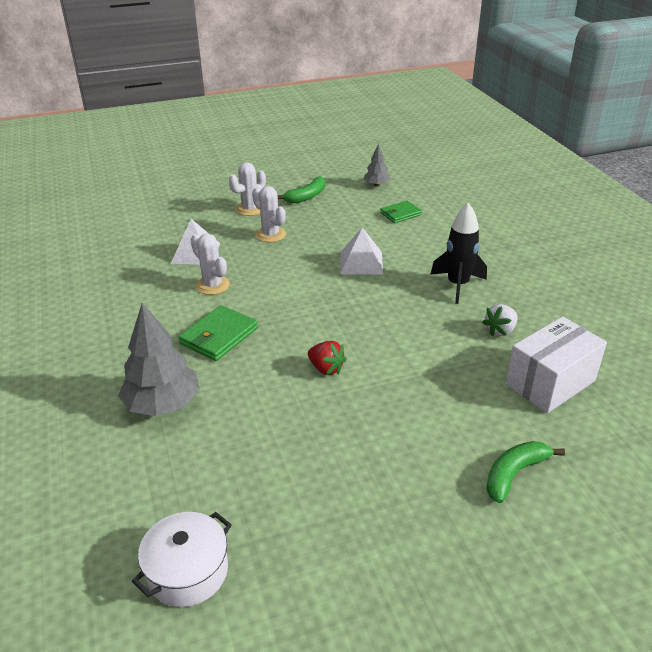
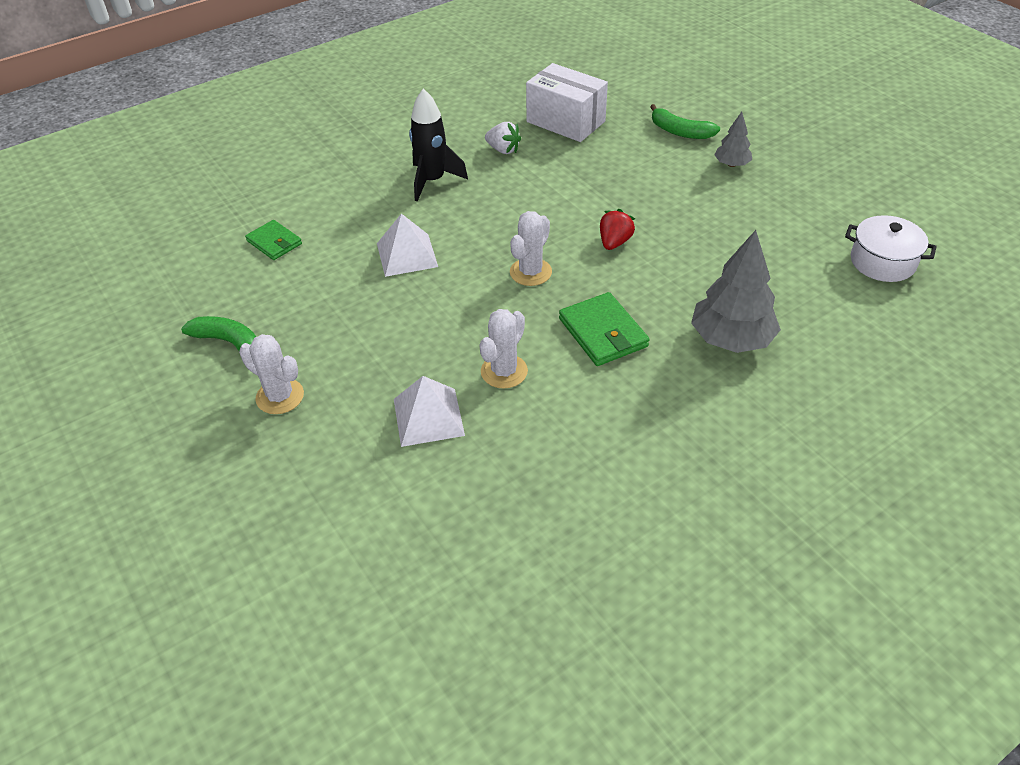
camera: 105 degrees left, 10 degrees up
green wallet [178,305,258,361] -> green wallet turned 45 degrees clockwise [559,292,649,366]
white cactus [252,186,286,242] -> white cactus moved to [510,211,552,286]
grey tree [364,144,391,187] -> grey tree moved to [714,112,752,167]

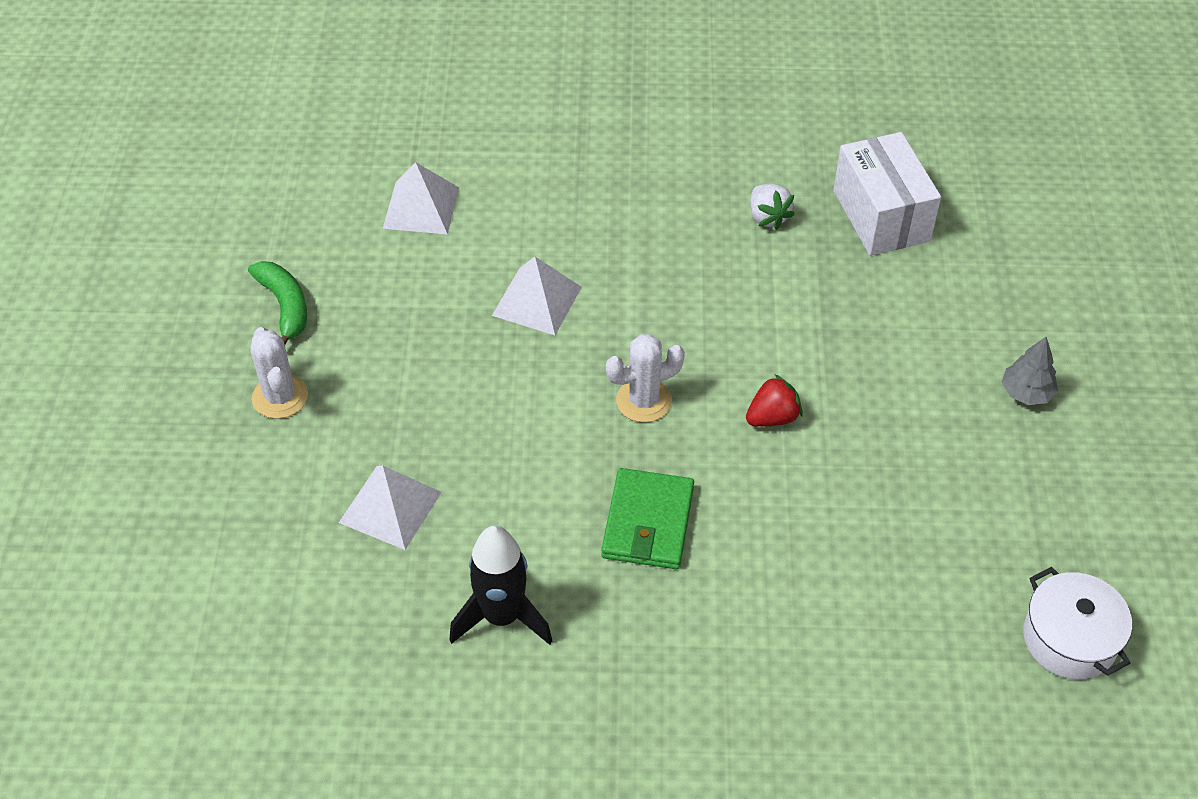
camera: 35 degrees right, 5 degrees up
green wallet [245,220,302,260] -> white pyramid [383,162,459,234]
black rocket [409,89,468,201] -> black rocket moved to [449,525,552,645]
white cactus [479,309,528,389] -> none
green banana [650,104,720,139] -> none
grey tree [691,230,781,353] -> none

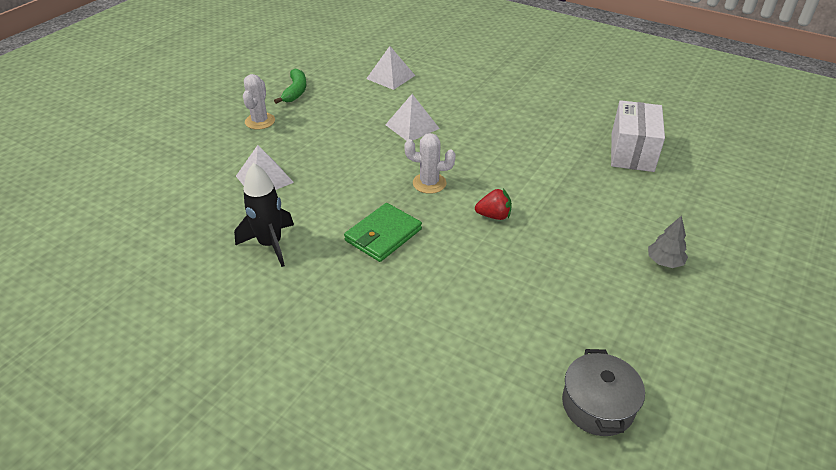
camera: 30 degrees right, 10 degrees down
white strawberry [750,184,795,230] -> none
white pot [1023,567,1132,679] -> grey pot [562,349,645,436]

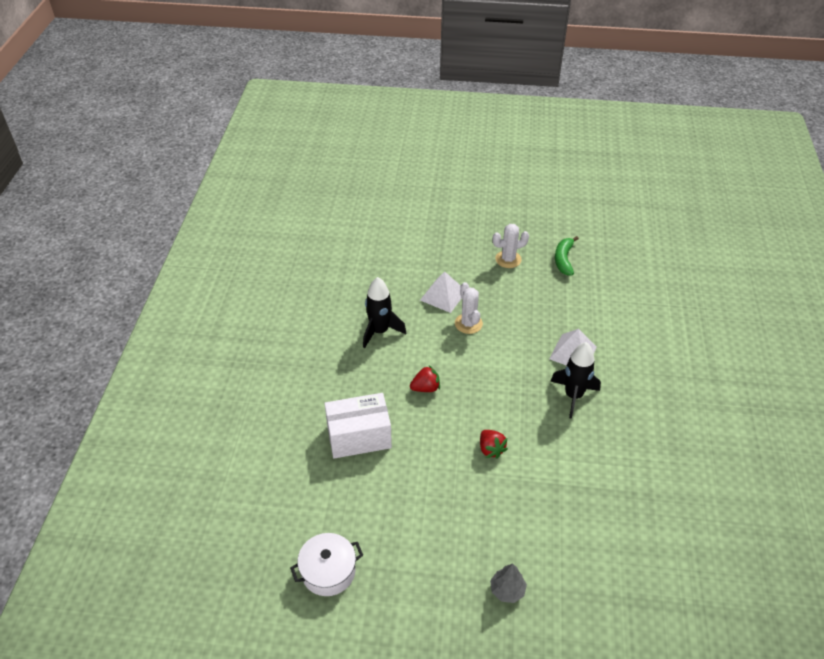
camera: 65 degrees right, 5 degrees up
green banana [274,69,306,104] -> green banana turned 120 degrees clockwise [555,236,579,275]
green wallet [344,203,422,262] -> red strawberry [410,365,440,392]
white pyramid [366,46,415,90] -> none
white cactus [404,133,456,194] -> white cactus moved to [455,282,483,334]
grey pot [562,349,645,436] -> white pot [290,533,363,596]
white box [611,100,665,172] -> white box moved to [324,393,392,459]
none -> black rocket [550,342,601,419]

